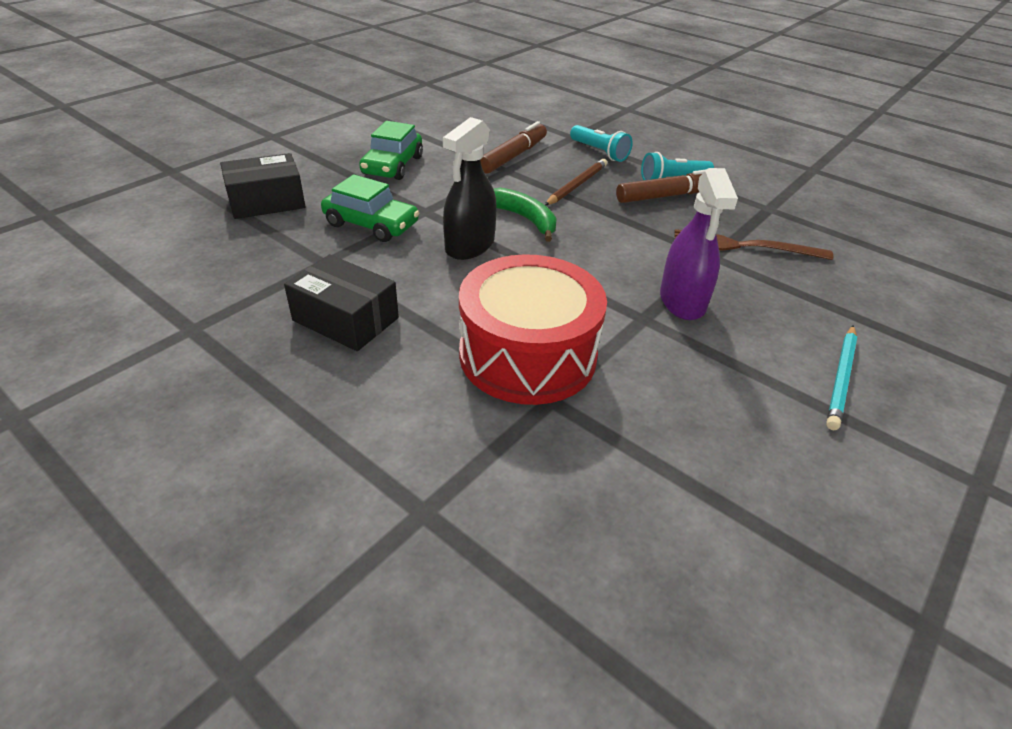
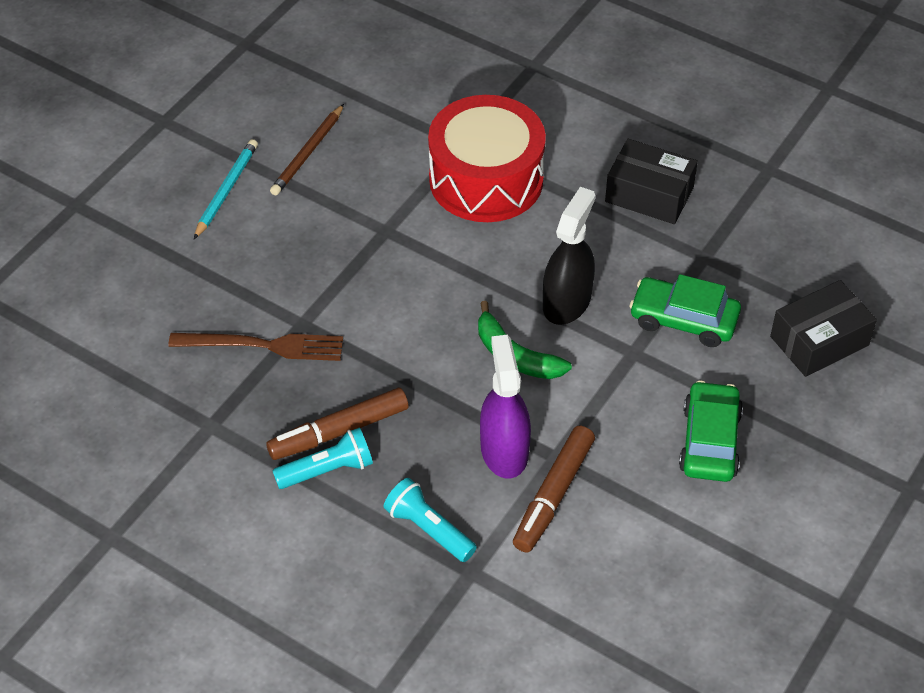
camera: 175 degrees right, 10 degrees up
brown pencil [545,159,607,206] -> brown pencil moved to [270,104,344,195]
purple spray bottle [660,168,738,320] -> purple spray bottle moved to [480,335,531,479]

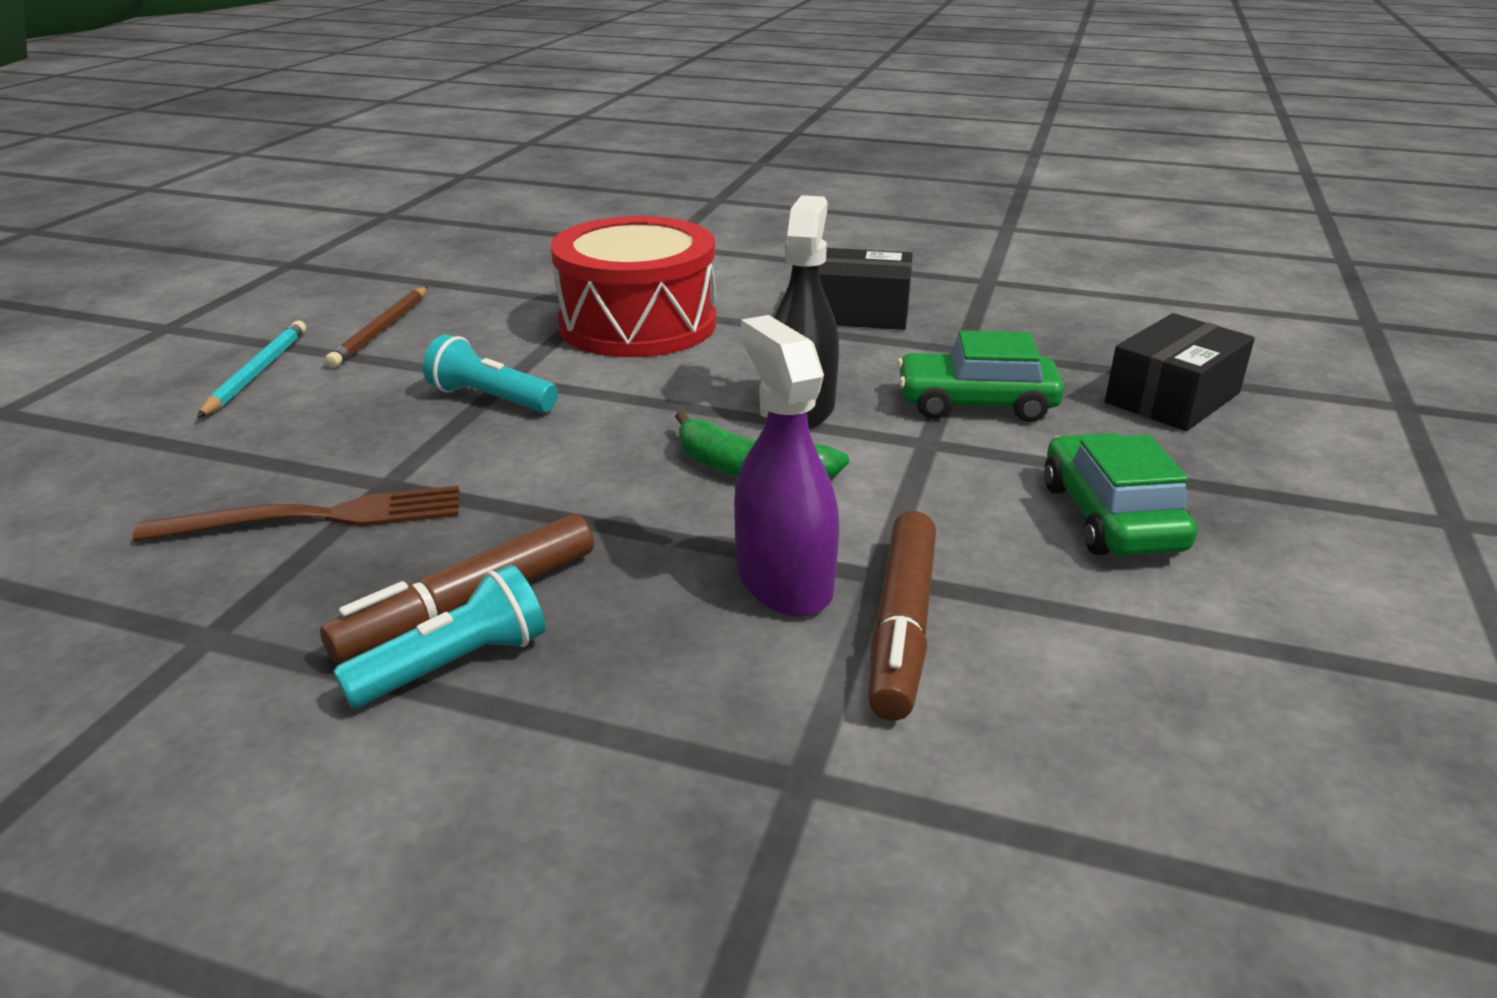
camera: 15 degrees left, 20 degrees down
turquoise flashlight [384,478,477,562] -> turquoise flashlight moved to [423,334,558,412]

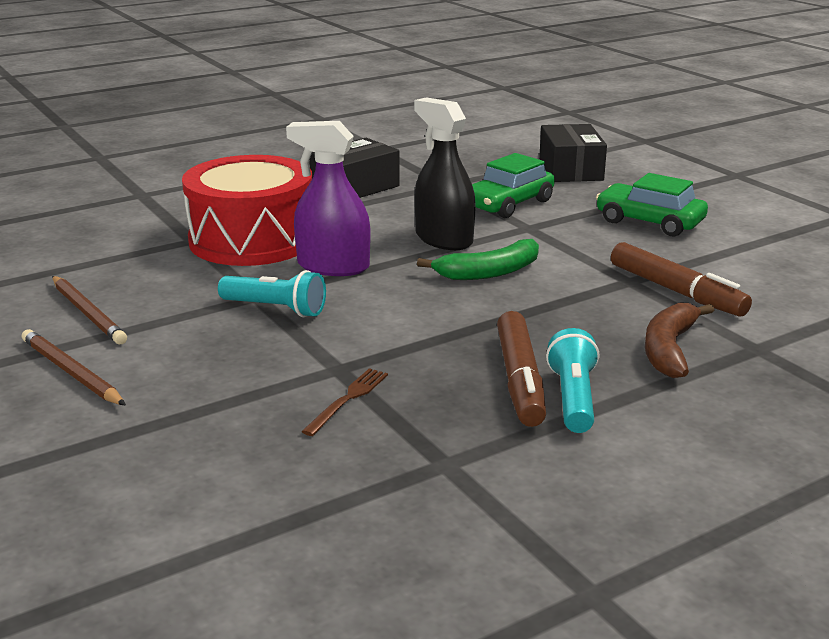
camera: 50 degrees left, 5 degrees down
brown fork [133,486,459,542] -> brown fork [301,368,388,436], size x0.57
turquoise pencil [197,321,306,418] -> brown pencil [22,329,126,406]
turquoise flashlight [423,334,558,412] -> turquoise flashlight turned 135 degrees counterclockwise [218,270,326,317]
purple spray bottle [734,315,839,617] -> purple spray bottle moved to [286,121,370,276]
none -> brown banana [645,303,714,378]

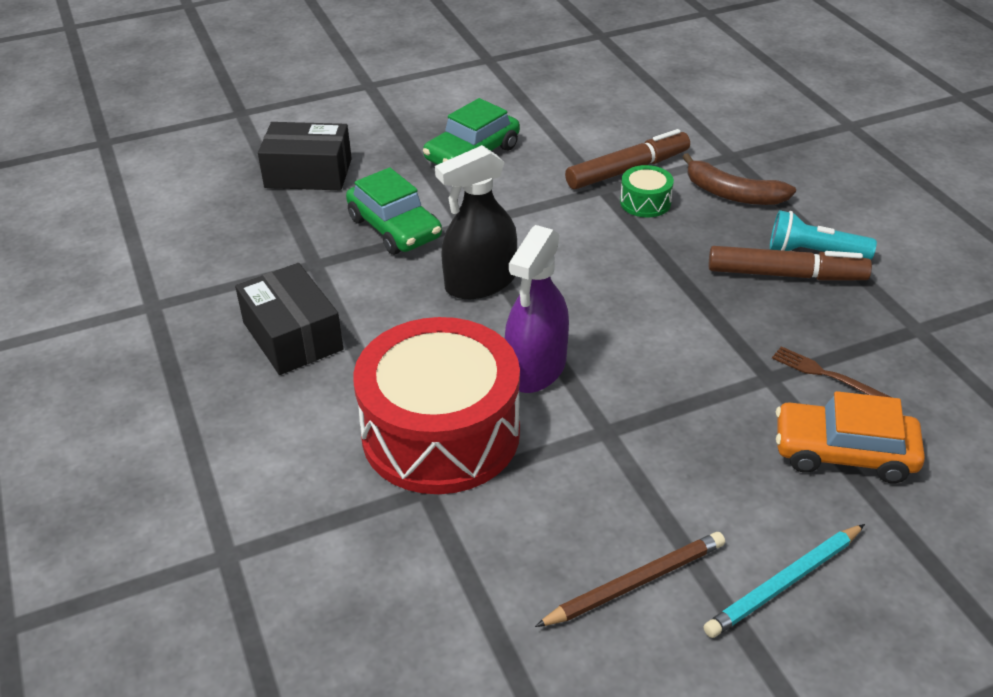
camera: 80 degrees left, 15 degrees up
brown pencil [22,329,126,406] -> turquoise pencil [703,524,865,638]
turquoise flashlight [218,270,326,317] -> none
green banana [417,239,539,280] -> none
none -> green drum [620,165,674,218]
none -> orange car [776,391,925,483]

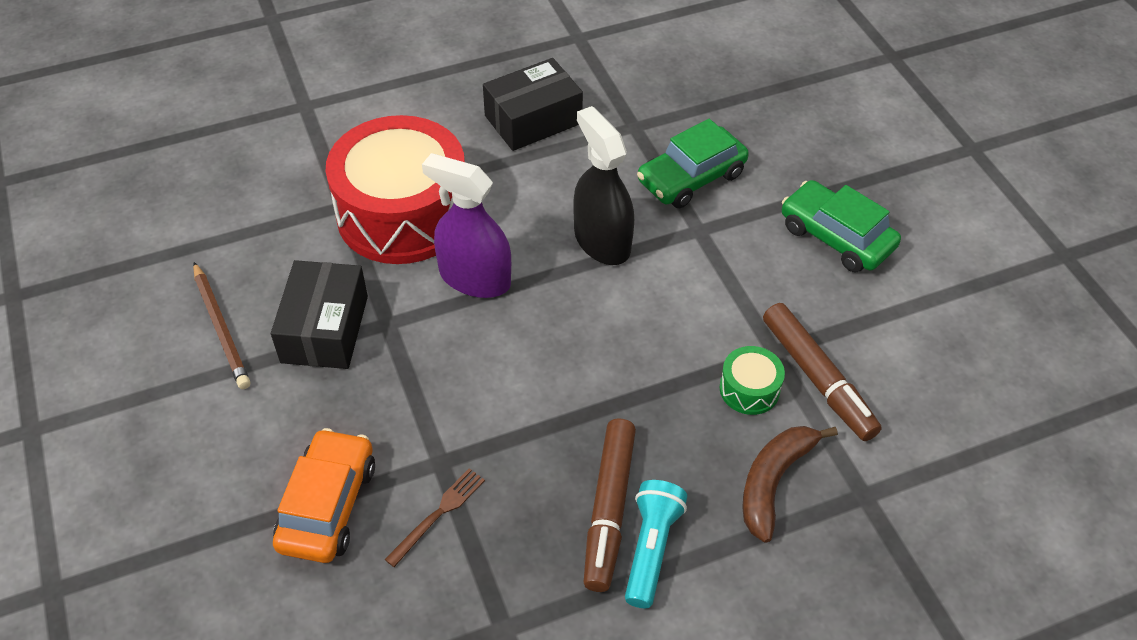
camera: 90 degrees right, 10 degrees up
black box [258,122,352,190] -> black box moved to [271,260,368,369]
turquoise pencil [703,524,865,638] -> none

